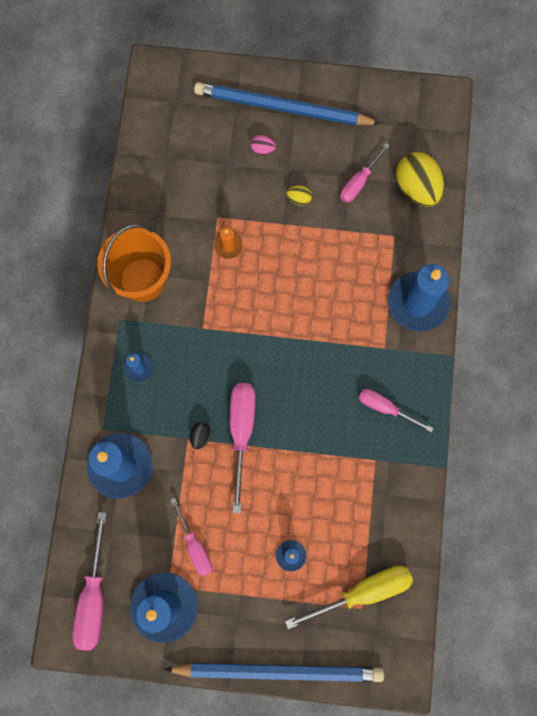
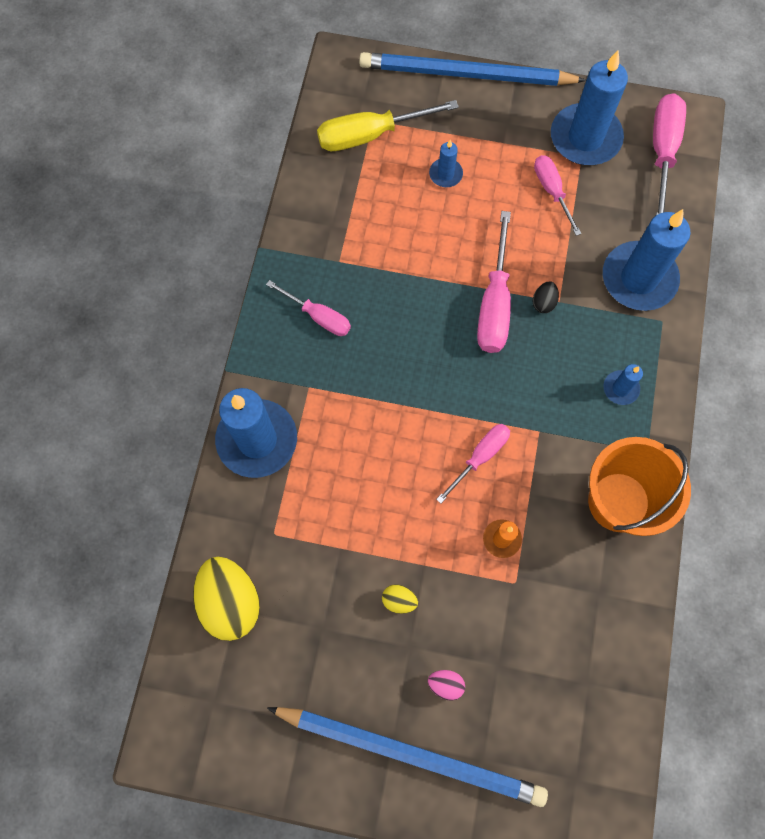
camera: 175 degrees left, 5 degrees down
pink screwdriver [340,143,390,203] -> pink screwdriver moved to [436,424,510,503]

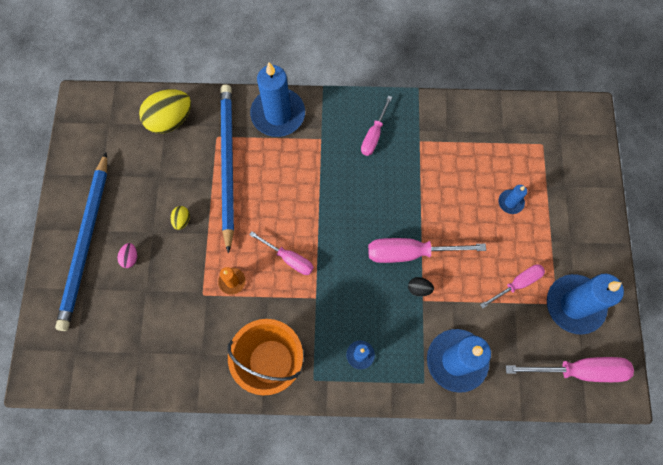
camera: 80 degrees right, 0 degrees up
yellow screwdriver [317,100,459,151] -> none
blue pencil [359,52,586,86] -> blue pencil moved to [220,85,234,254]

